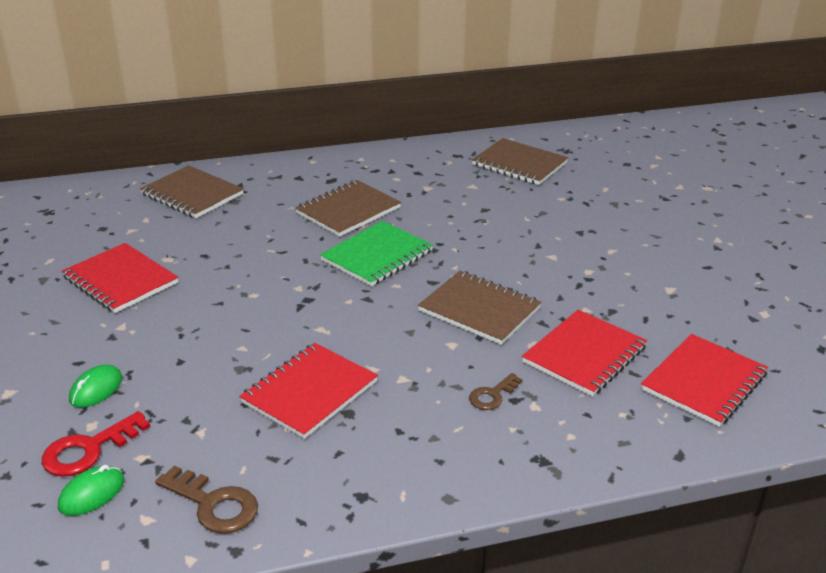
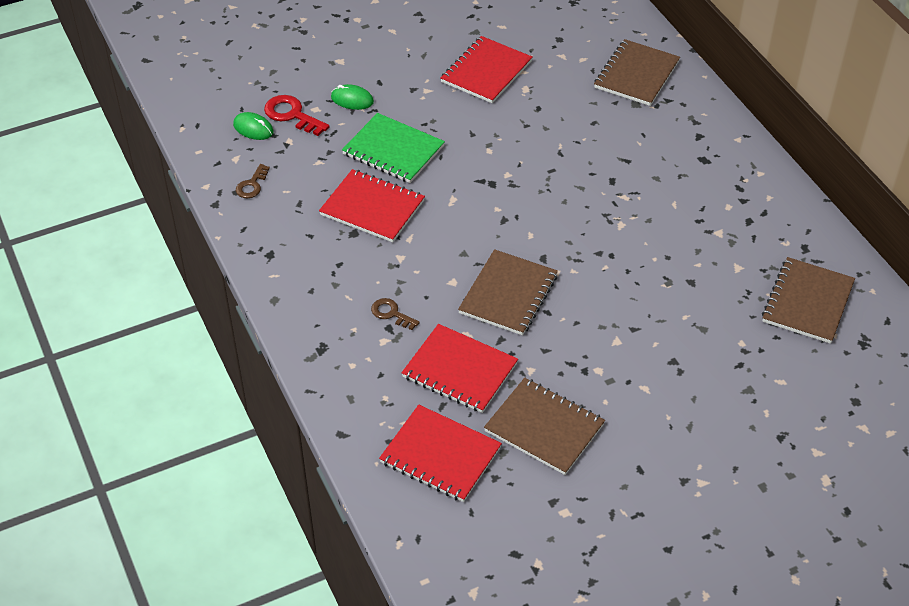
camera: 80 degrees right, 15 degrees up
brown key [155,466,258,534] -> brown key [236,164,270,198], size x0.63
brown notebook [295,180,401,237] -> brown notebook moved to [484,378,605,475]
green notebook [320,221,433,287] -> green notebook moved to [342,113,445,183]

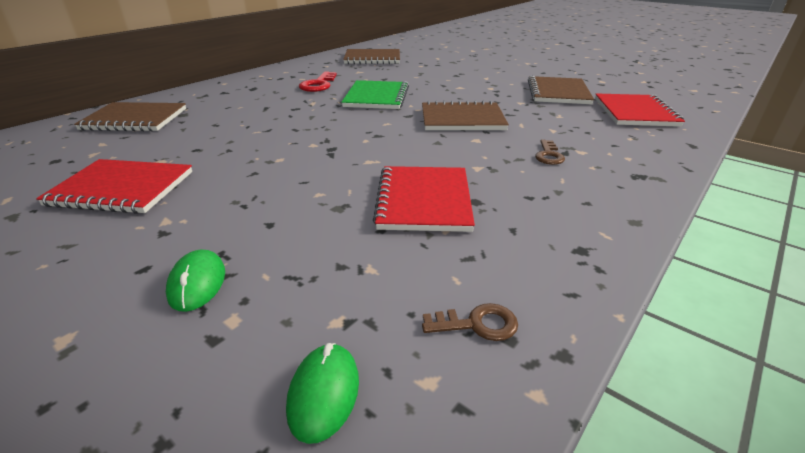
camera: 115 degrees left, 15 degrees down
red key [264,95,330,136] -> red key moved to [299,72,337,92]
green notebook [342,113,445,183] -> green notebook moved to [342,80,409,109]
red notebook [401,324,518,413] -> none

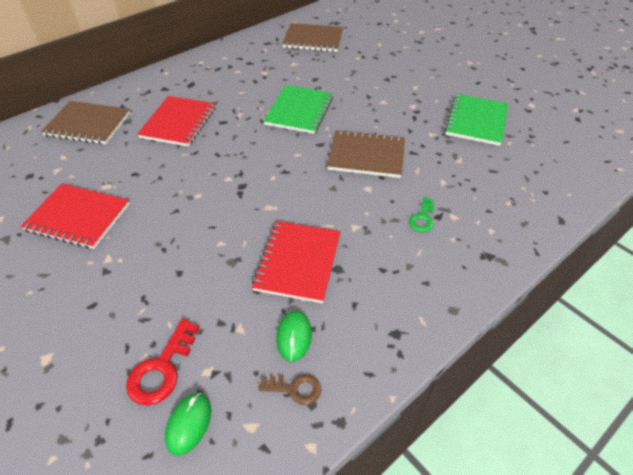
camera: 10 degrees right, 15 degrees up
green mouse [166,250,225,312] -> green mouse moved to [276,310,312,362]
red key [299,72,337,92] -> red key moved to [126,319,200,405]
brown notebook [528,76,594,104] -> green notebook [444,94,508,146]
brown key [535,140,565,165] -> green key [409,197,434,232]
red notebook [595,94,685,127] -> red notebook moved to [137,96,215,147]

